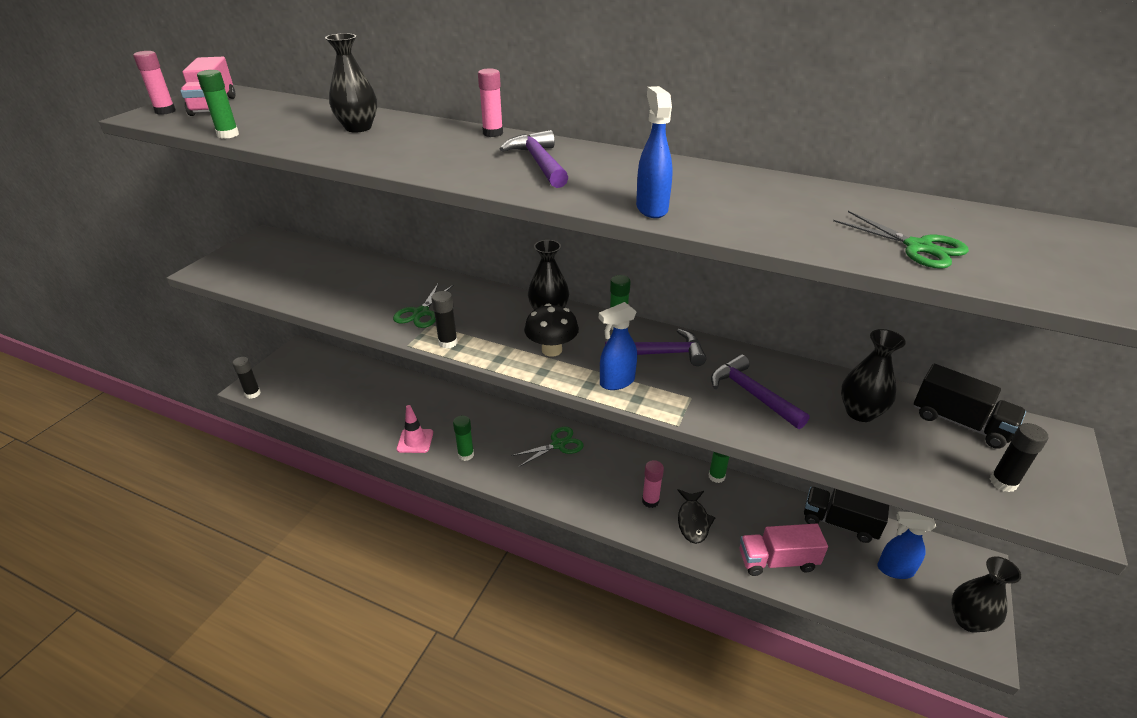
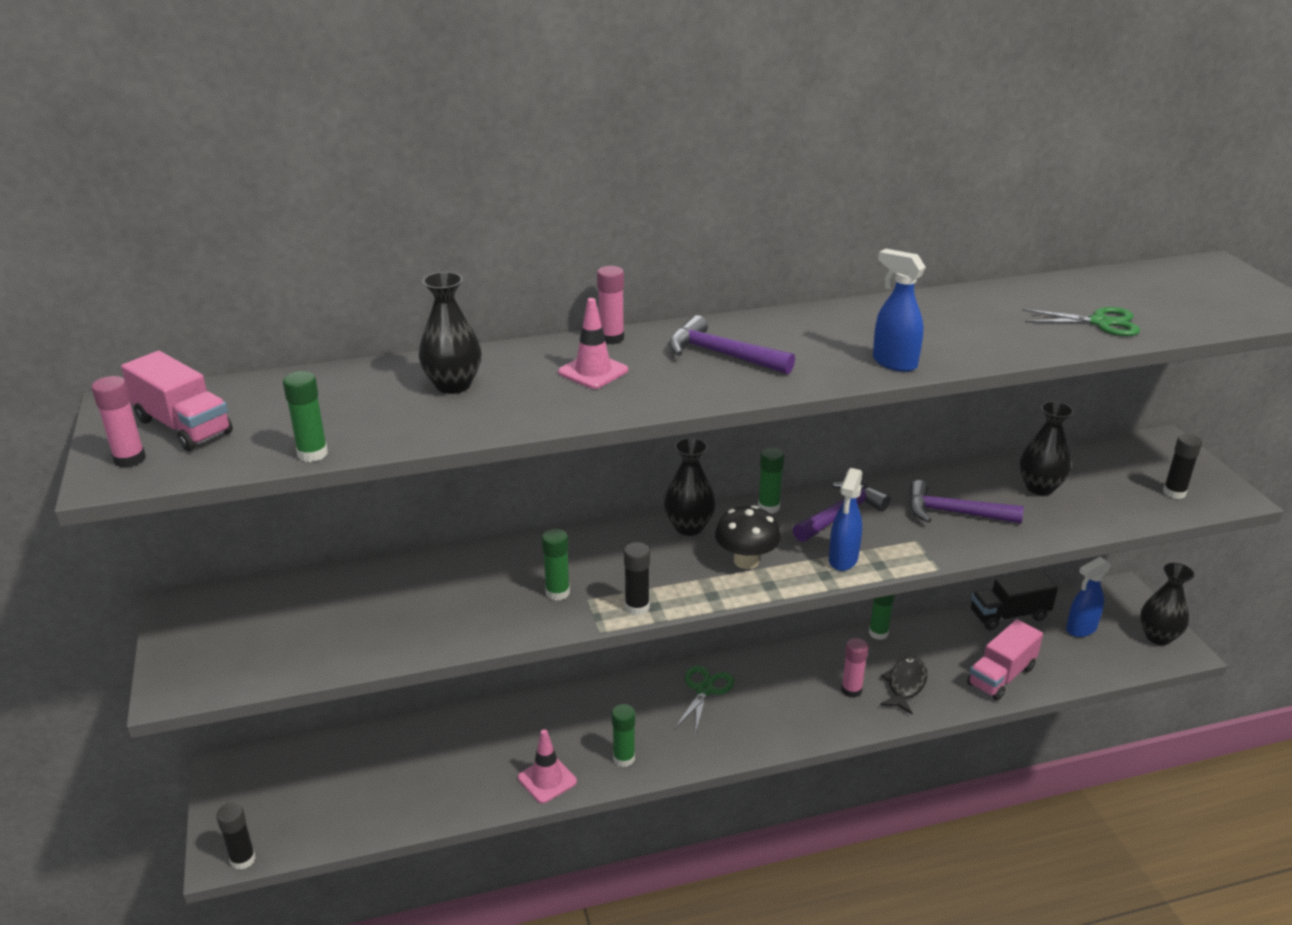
camera: 40 degrees left, 5 degrees down
green scissors [393,284,454,328] -> green glue stick [542,529,570,601]
black fish [677,489,716,544] -> black fish turned 120 degrees counterclockwise [880,657,927,714]
black truck [914,364,1026,449] -> none
none -> pink traffic cone [558,298,628,389]

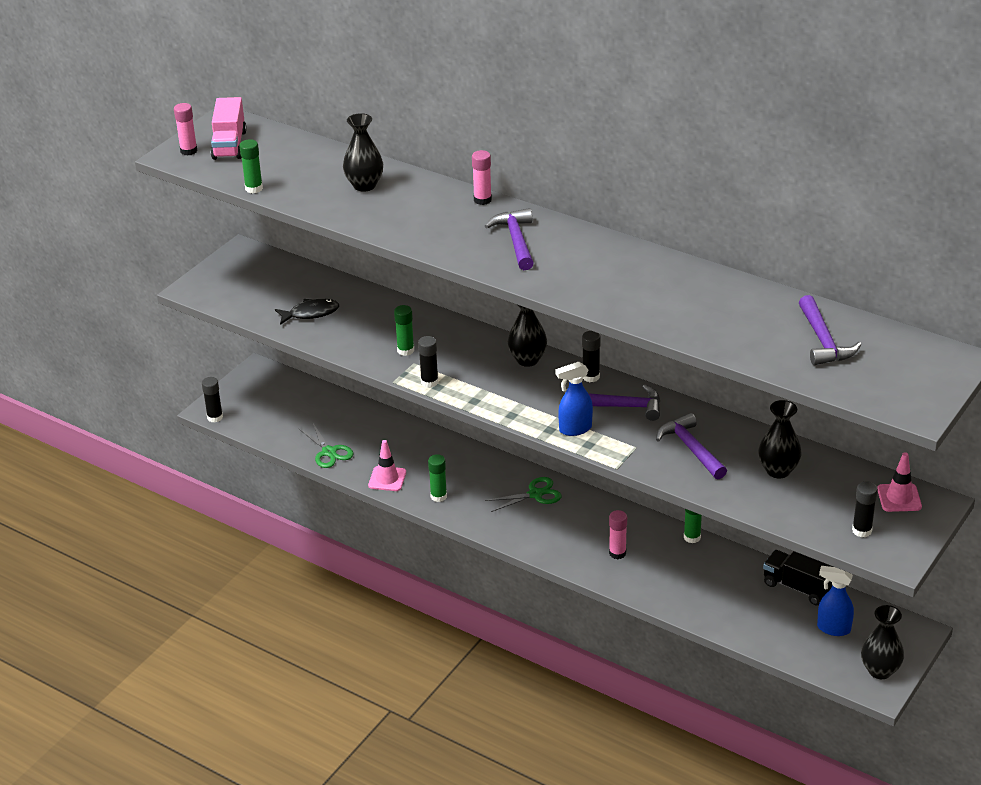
camera: 50 degrees right, 5 degrees up
pink traffic cone [558,298,628,389] -> pink traffic cone moved to [877,452,922,512]
black mushroom [715,505,781,569] -> none
green glue stick [758,447,784,513] -> black glue stick [582,331,601,382]
blue spray bottle [873,249,926,372] -> none
black fish [880,657,927,714] -> black fish moved to [275,299,339,325]
pink truck [967,619,1043,701] -> none
green scissors [1022,307,1140,336] -> green scissors moved to [299,423,354,468]
none -> purple hammer [799,295,861,365]

